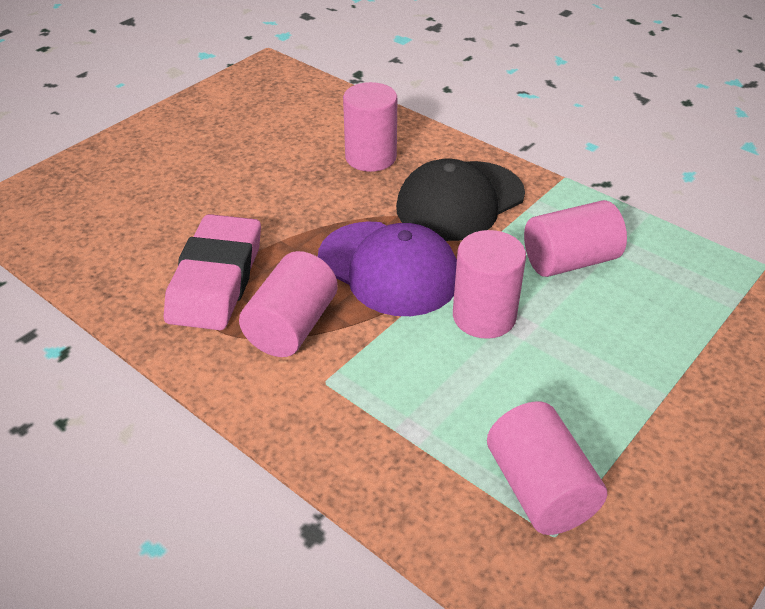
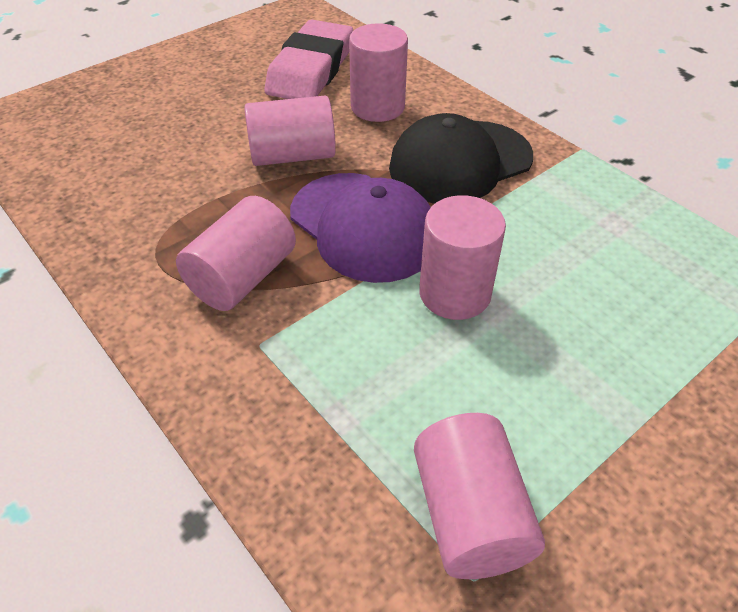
camera: 10 degrees right, 5 degrees up
pink eraser [164,214,261,330] -> pink eraser moved to [264,20,353,99]
pink cylinder [524,200,627,277] -> pink cylinder moved to [244,96,336,166]

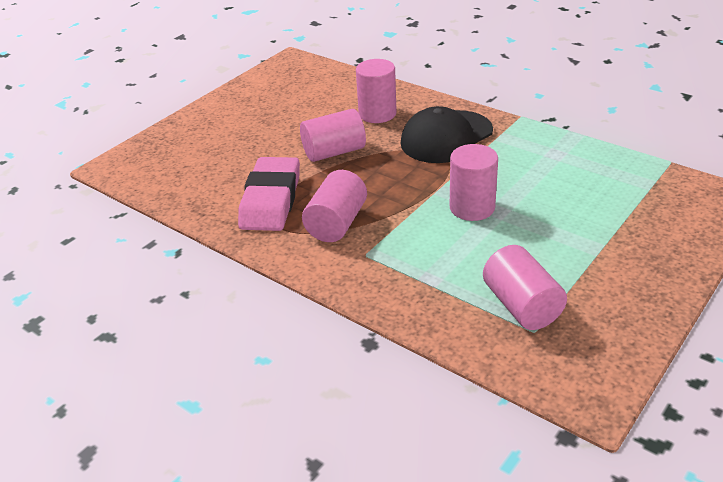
camera: 10 degrees left, 10 degrees down
pink eraser [264,20,353,99] -> pink eraser moved to [238,157,300,231]
purple cap [290,173,431,283] -> none

